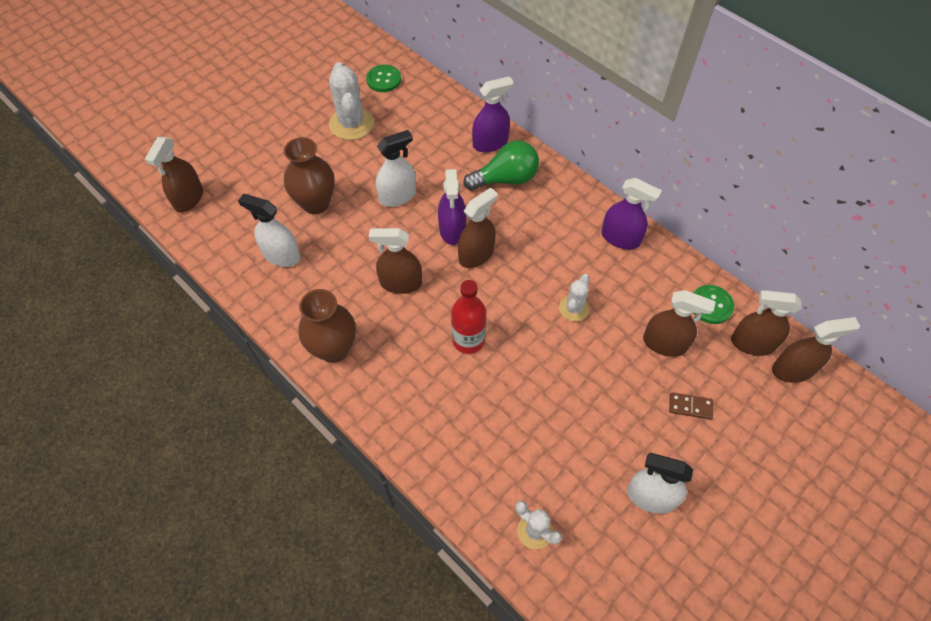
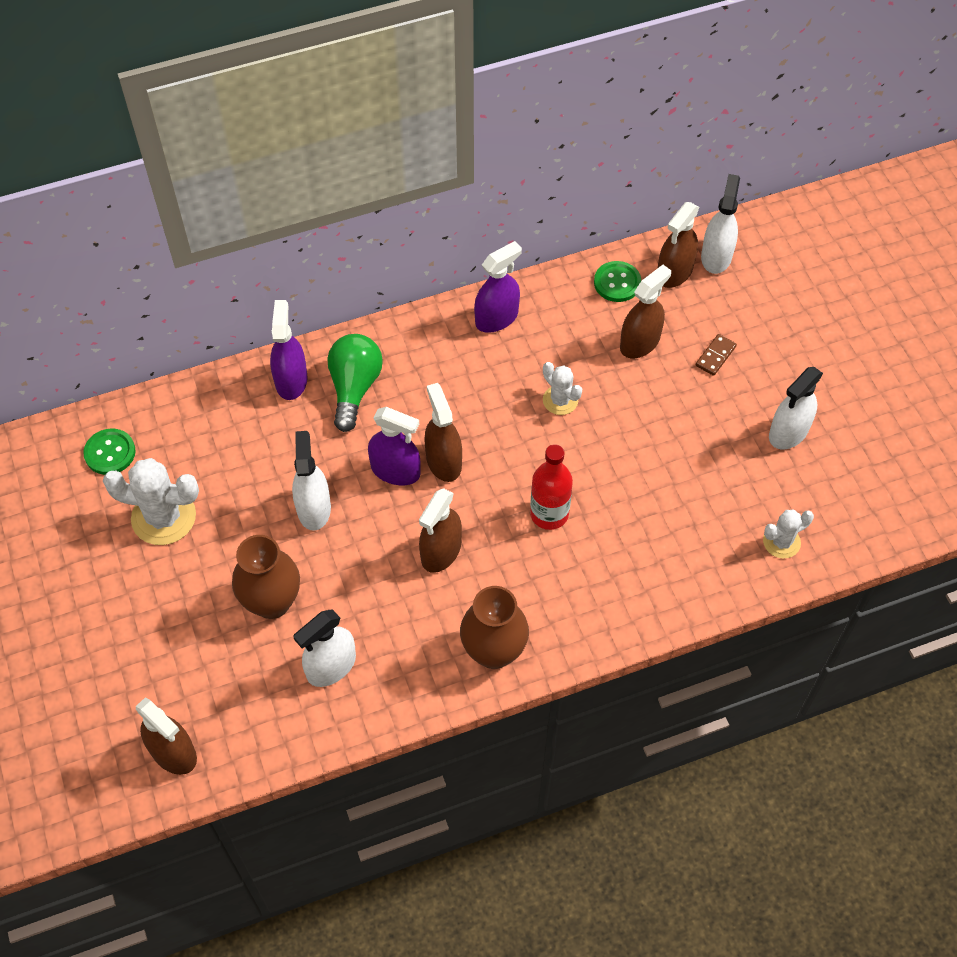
camera: 65 degrees left, 0 degrees up
brown spray bottle [772,317,860,383] -> white spray bottle [701,174,740,274]

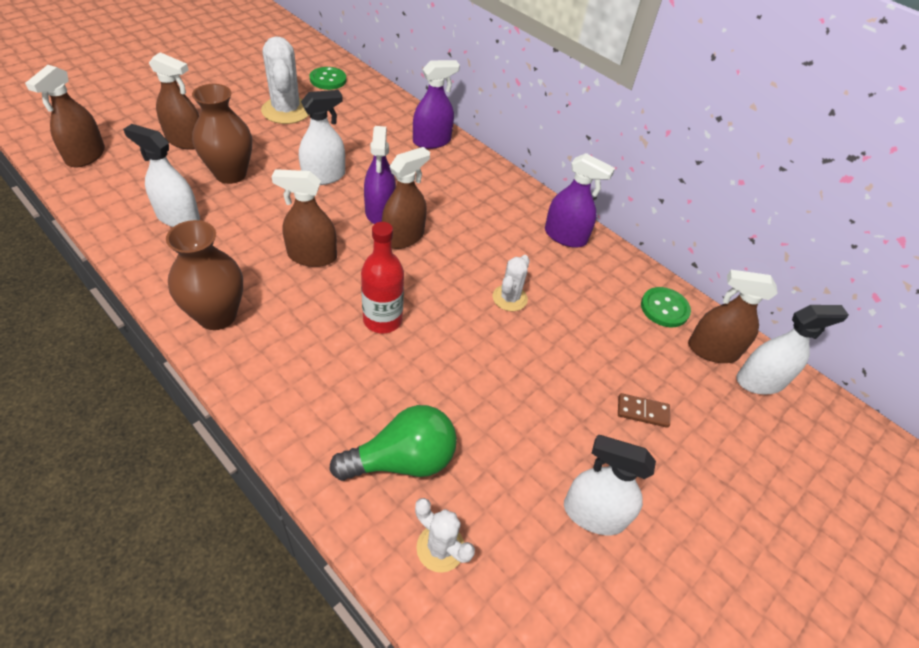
camera: 60 degrees right, 10 degrees down
green light bulb [327,334,383,432] -> green light bulb moved to [329,405,457,481]
brown spray bottle [620,265,671,358] -> brown spray bottle moved to [149,52,199,150]

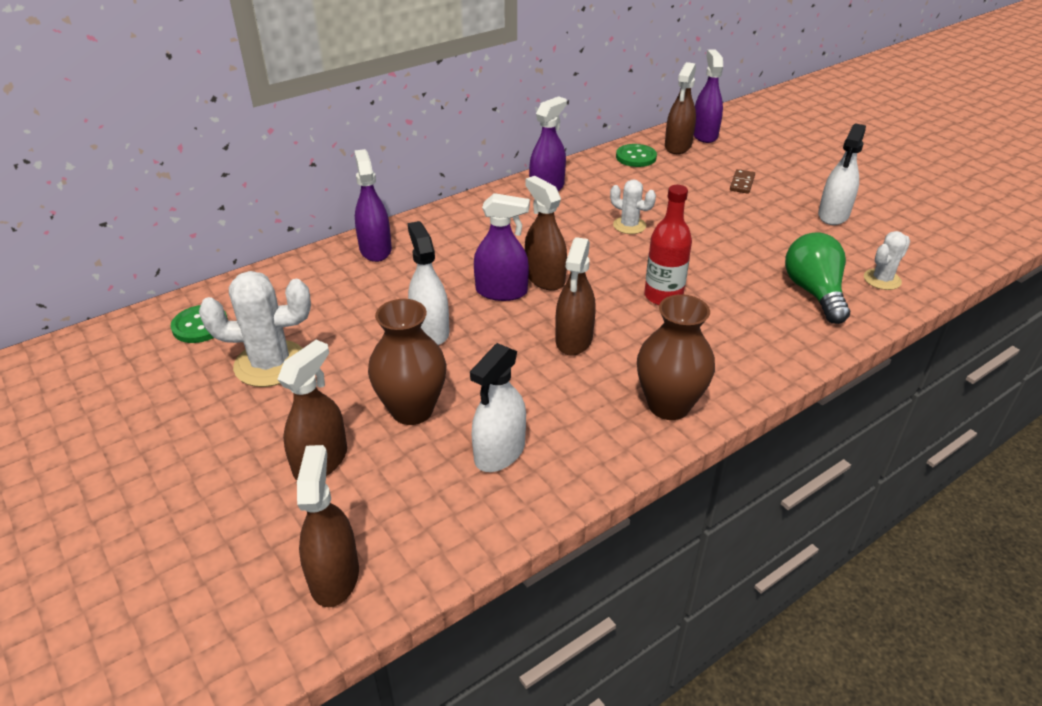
camera: 75 degrees left, 10 degrees down
brown spray bottle [25,65,105,168] -> brown spray bottle turned 120 degrees counterclockwise [297,445,359,607]
white spray bottle [736,305,849,394] -> purple spray bottle [694,50,723,143]

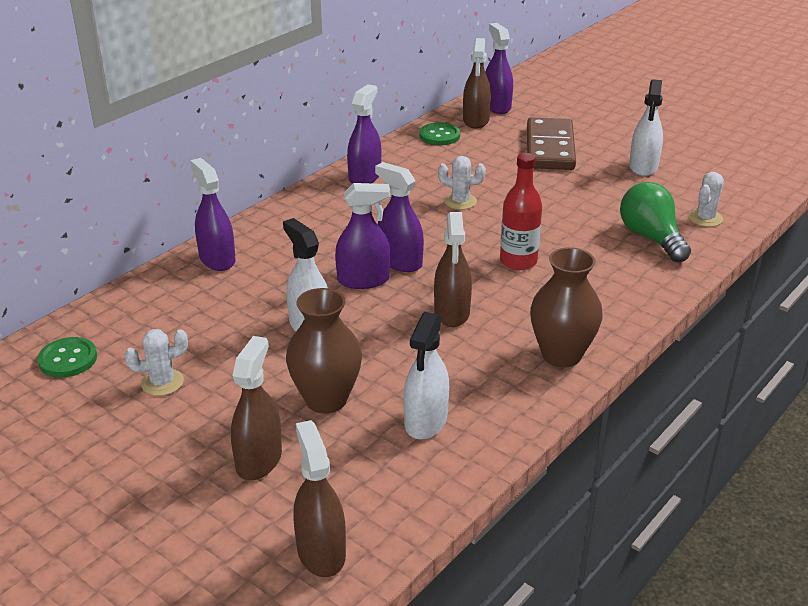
camera: 15 degrees left, 5 degrees down
white cactus [199,271,311,387] -> white cactus [125,329,188,396], size x0.58
brown spray bottle [525,176,567,291] -> purple spray bottle [375,162,424,272]
brown domino [730,169,755,194] -> brown domino [527,117,576,170], size x2.41

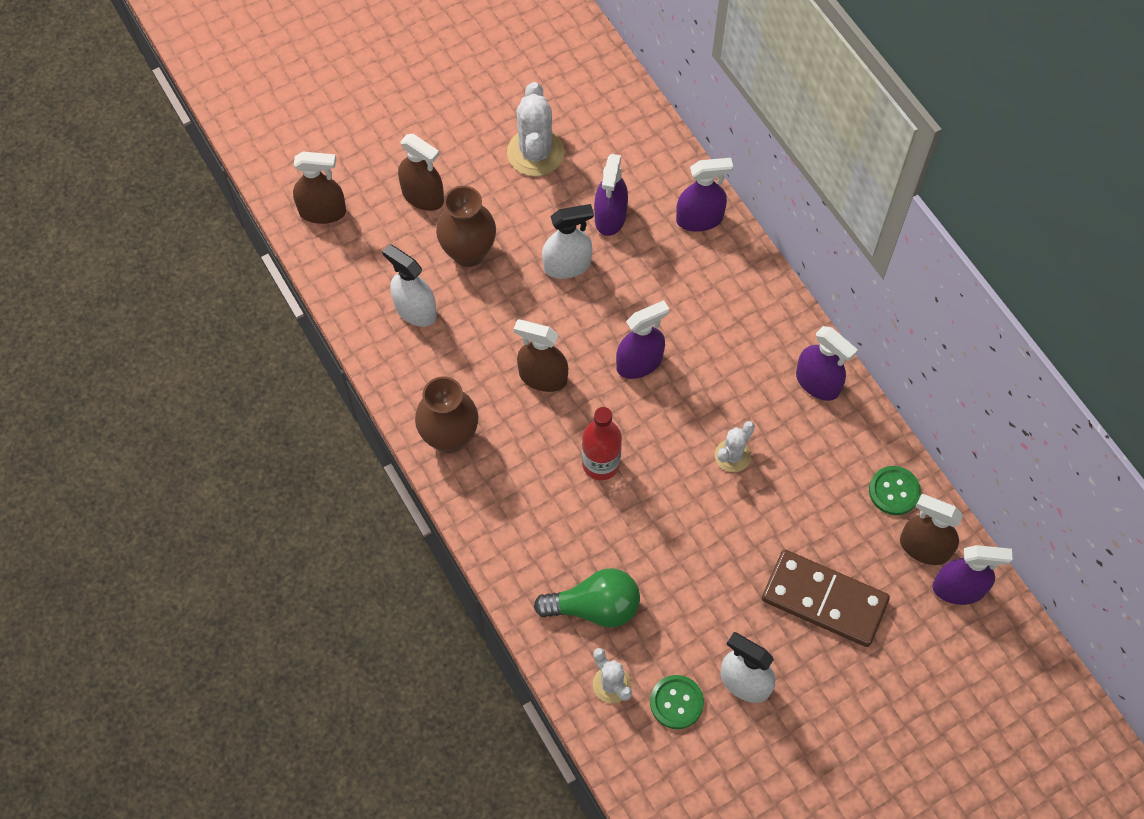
camera: 110 degrees right, 30 degrees up
green button [37,337,97,378] -> green button moved to [650,675,704,729]
white cactus [125,329,188,396] -> white cactus [507,82,565,176], size x1.73
purple spray bottle [335,183,390,289] -> purple spray bottle moved to [594,154,628,236]

